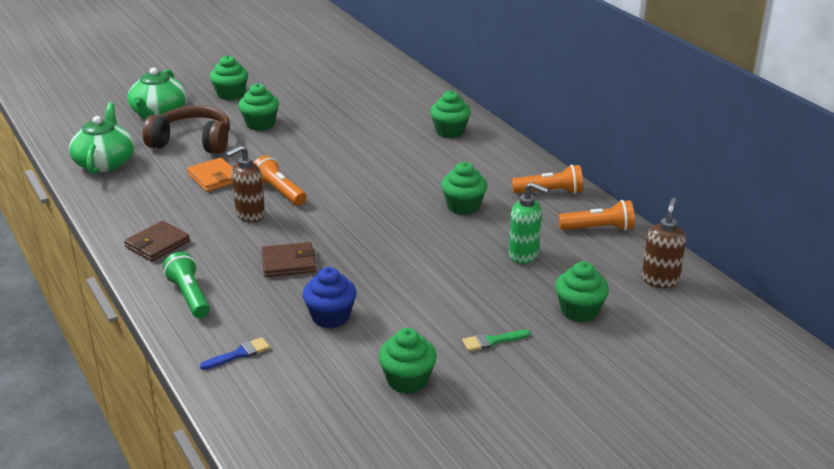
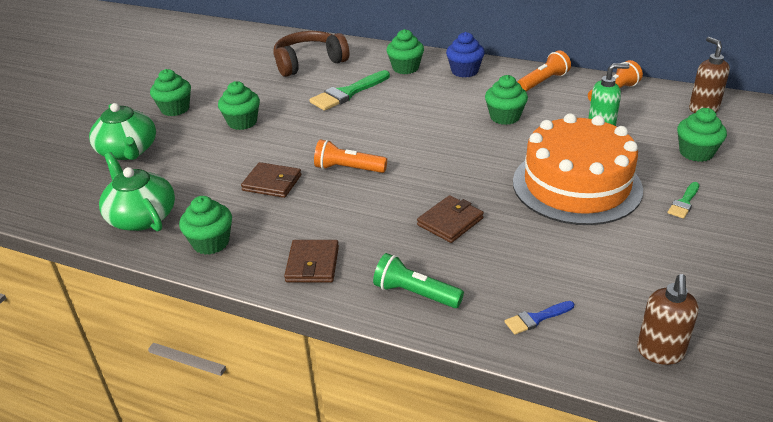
camera: 35 degrees left, 5 degrees up
brown headphones [143,106,230,154] -> brown headphones moved to [273,31,349,77]
orange wallet [187,158,233,192] -> brown wallet [241,162,301,198]
blue brush [200,337,270,370] -> blue brush turned 135 degrees counterclockwise [505,301,574,335]
brown soap dispenser [226,145,265,222] -> brown soap dispenser moved to [637,274,699,365]
blue cupcake [303,267,357,328] -> blue cupcake moved to [446,32,485,78]
green cupcake [378,328,437,394] -> green cupcake moved to [179,196,232,255]
none -> green brush [309,70,390,111]
none -> orange cake [513,113,643,225]

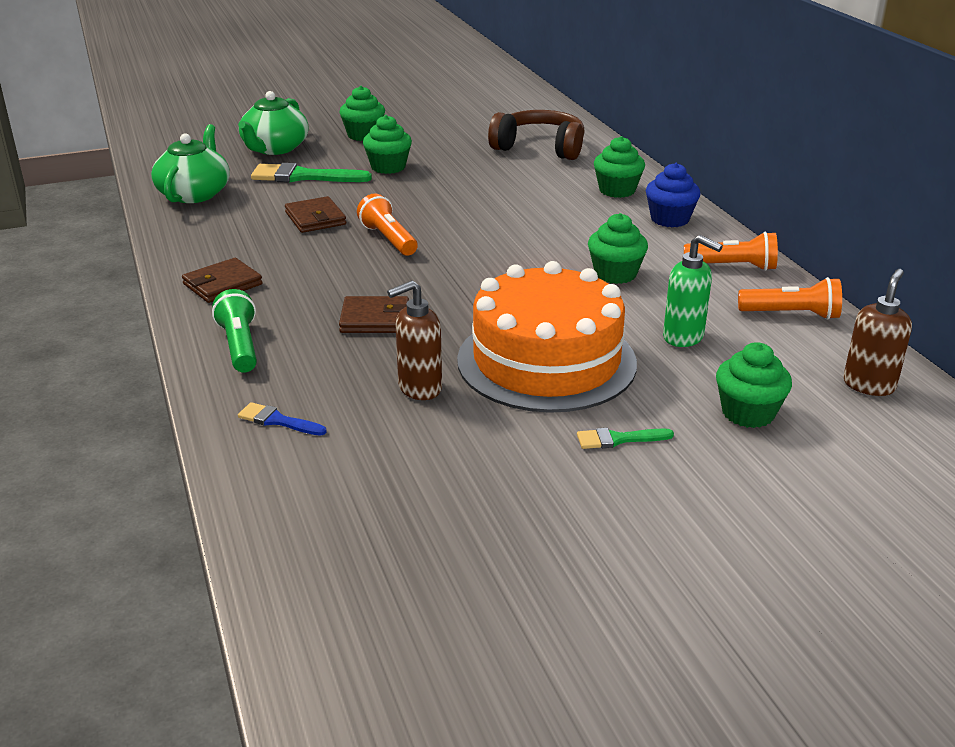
camera: 45 degrees right, 5 degrees down
green cupcake [179,196,232,255] -> none
green brush [309,70,390,111] -> green brush moved to [251,163,372,182]
brown soap dispenser [637,274,699,365] -> brown soap dispenser moved to [387,280,442,400]

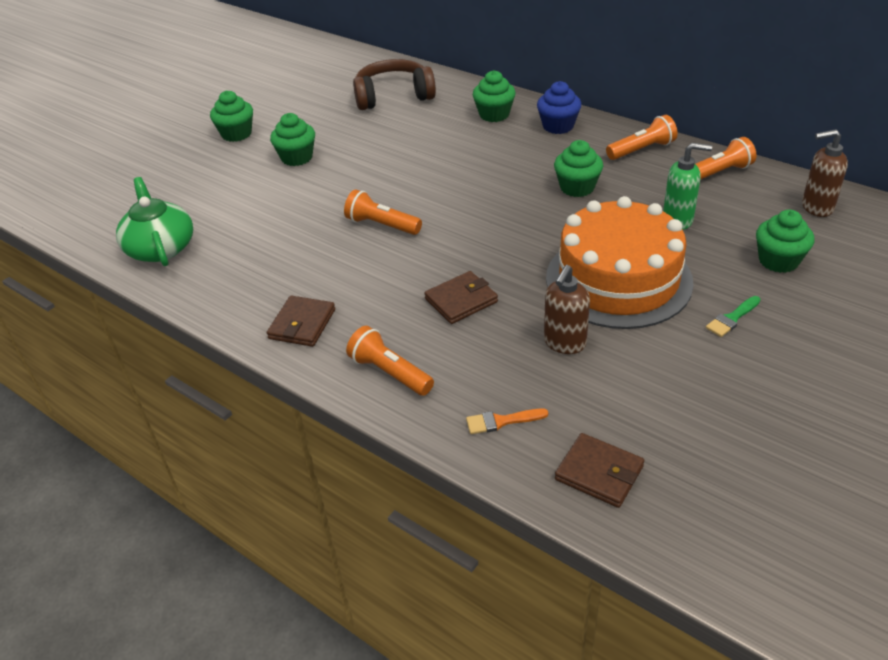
camera: 30 degrees left, 10 degrees up
green flashlight [212,289,257,373] -> orange flashlight [346,326,434,396]
green teapot [238,91,309,155] -> none
blue brush [238,402,327,436] -> orange brush [466,408,548,434]
green brush [251,163,372,182] -> none
brown wallet [285,196,346,233] -> brown wallet moved to [555,433,644,508]
brown soap dispenser [843,269,912,396] -> brown soap dispenser turned 90 degrees counterclockwise [802,129,848,217]

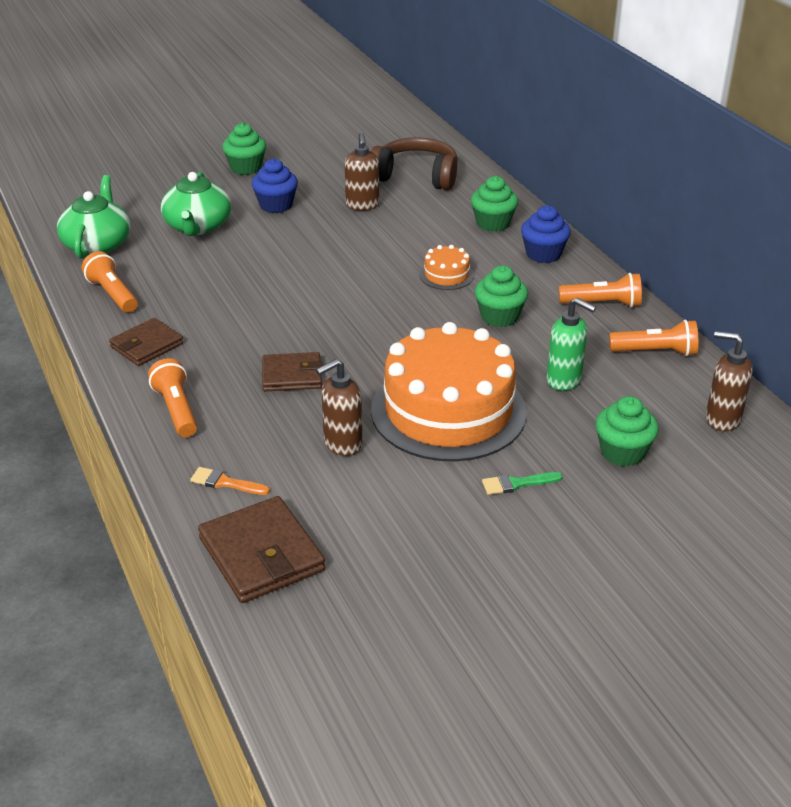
camera: 25 degrees right, 5 degrees down
green cupcake [270,113,315,166] -> blue cupcake [252,158,298,213]
orange flashlight [344,189,422,235] -> orange flashlight moved to [82,251,138,313]
brown wallet [555,433,644,508] -> brown wallet [198,496,325,603], size x1.52
none -> green teapot [161,172,231,236]
none -> brown soap dispenser [345,133,379,211]
none -> orange cake [419,245,474,290]

